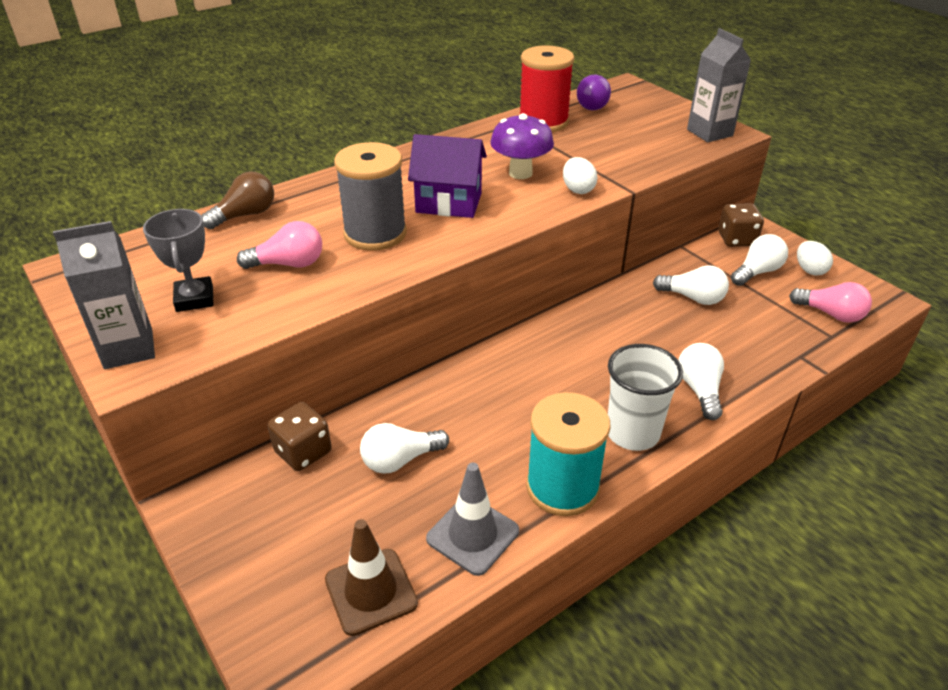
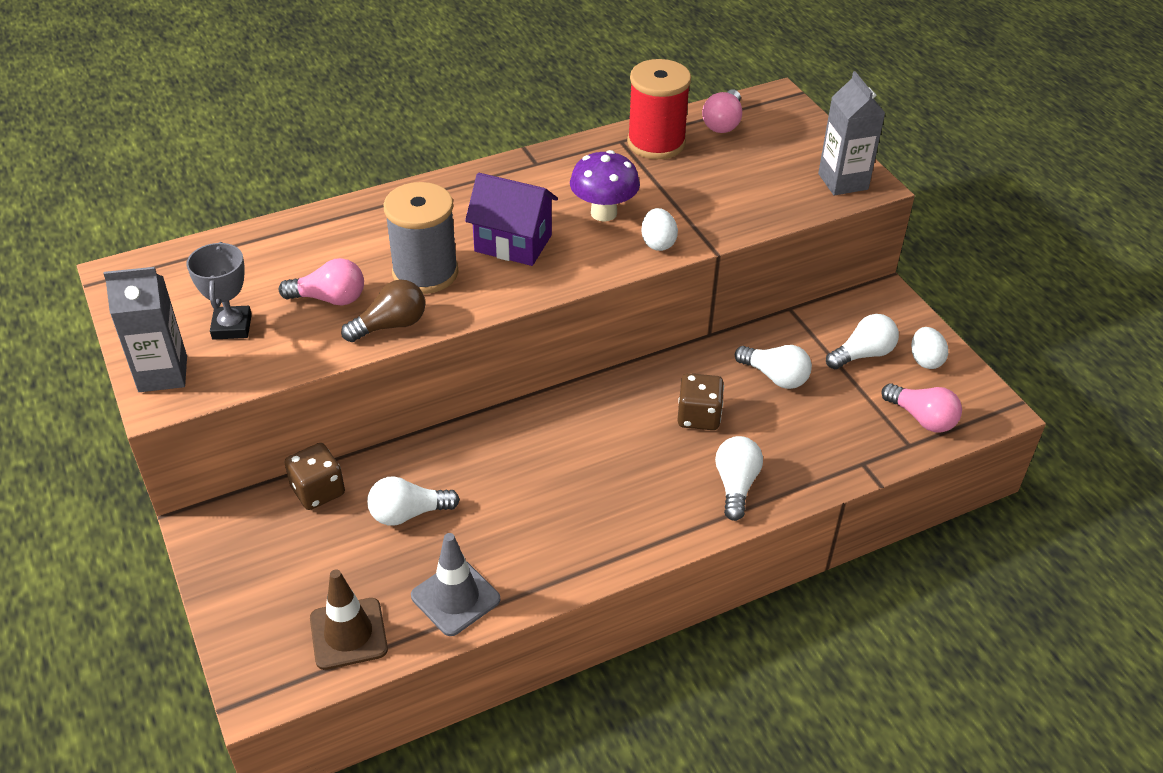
camera: 10 degrees right, 5 degrees up
brown light bulb [201,171,274,229] -> brown light bulb moved to [341,280,425,342]
turquoise spool [526,392,610,516] -> none
purple light bulb [577,75,611,110] -> pink light bulb [702,90,742,133]
white cup [608,344,683,451] -> none
brown dice [718,203,764,247] -> brown dice moved to [677,373,724,430]

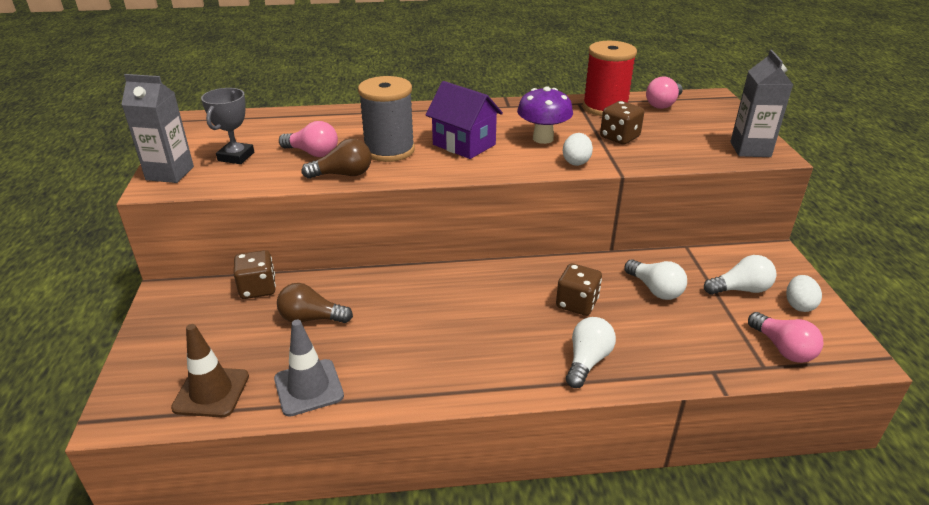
camera: 20 degrees right, 10 degrees down
white light bulb [367,476,460,526] -> brown light bulb [277,283,353,323]
none -> brown dice [600,101,644,144]

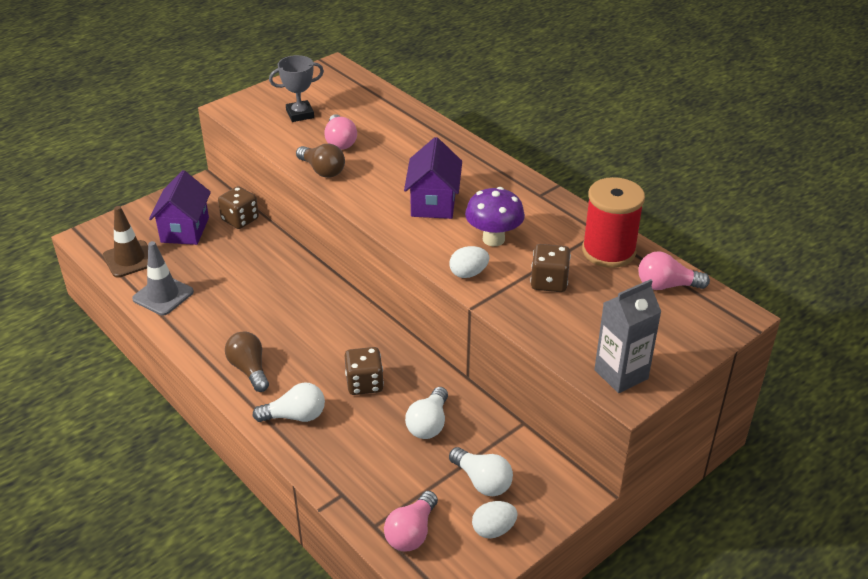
camera: 55 degrees right, 5 degrees up
grey carton [121,74,194,183] -> none
brown light bulb [277,283,353,323] -> brown light bulb moved to [225,332,269,392]
grey spool [358,76,415,162] -> none
none -> purple house [149,170,211,245]

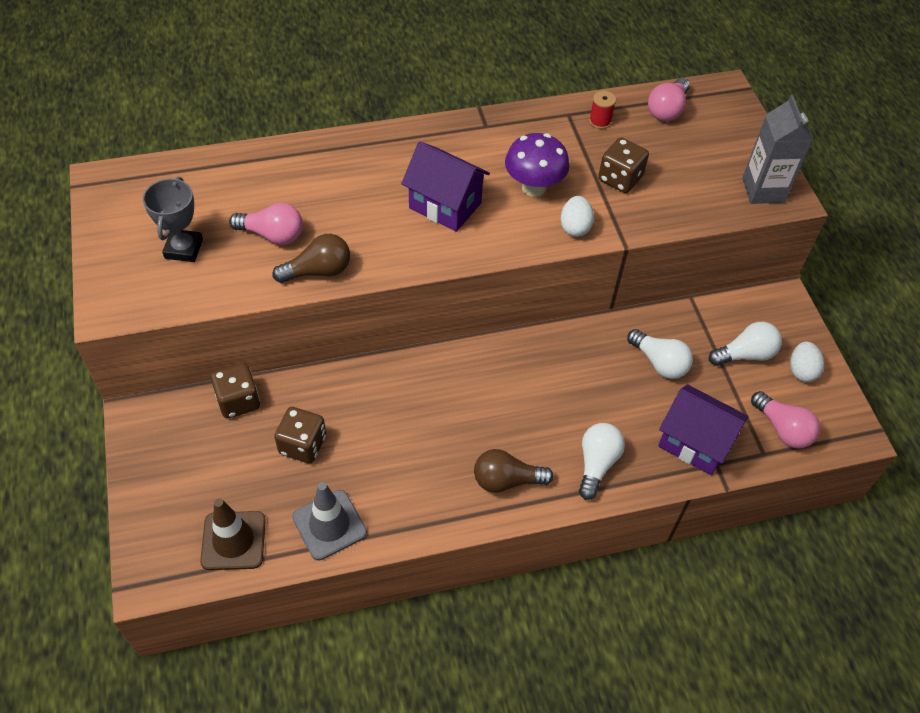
camera: 65 degrees left, 15 degrees up
purple house [149,170,211,245] -> purple house moved to [658,384,749,475]
brown dice [344,347,384,395] -> brown dice moved to [274,407,326,463]
red spool [582,177,645,268] -> red spool [589,91,616,129], size x0.42

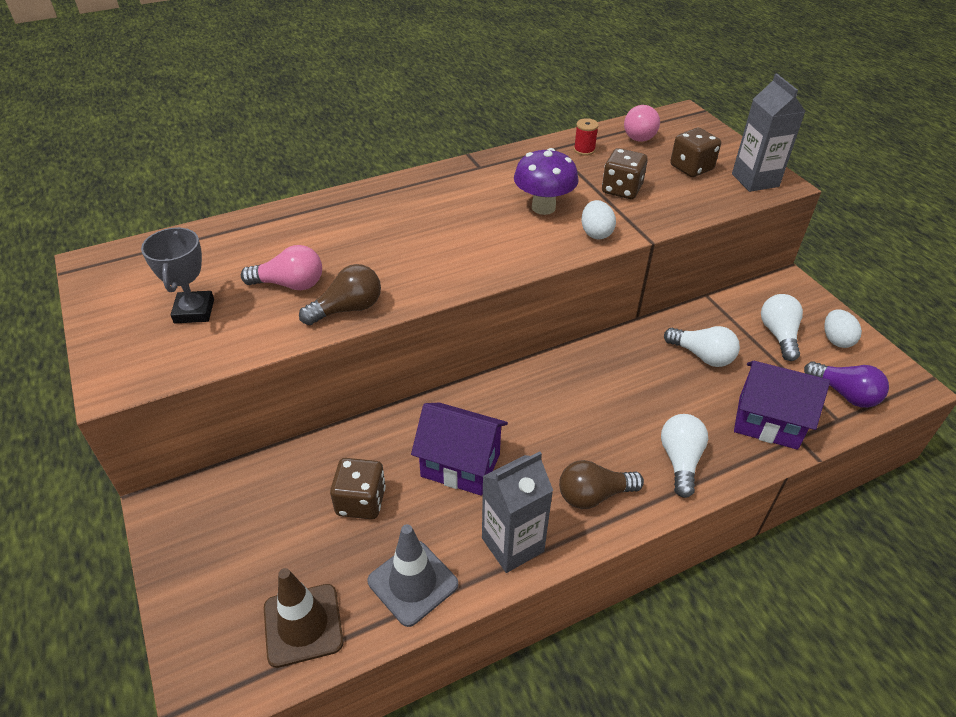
camera: 10 degrees left, 10 degrees down
brown dice [211,363,260,419] -> brown dice moved to [670,128,721,177]
purple house [401,141,490,232] -> purple house moved to [411,402,508,496]
white light bulb [709,322,782,366] -> white light bulb turned 60 degrees counterclockwise [761,294,803,361]
pink light bulb [751,391,820,448] -> purple light bulb [804,361,889,408]
none -> grey carton [482,451,553,573]

